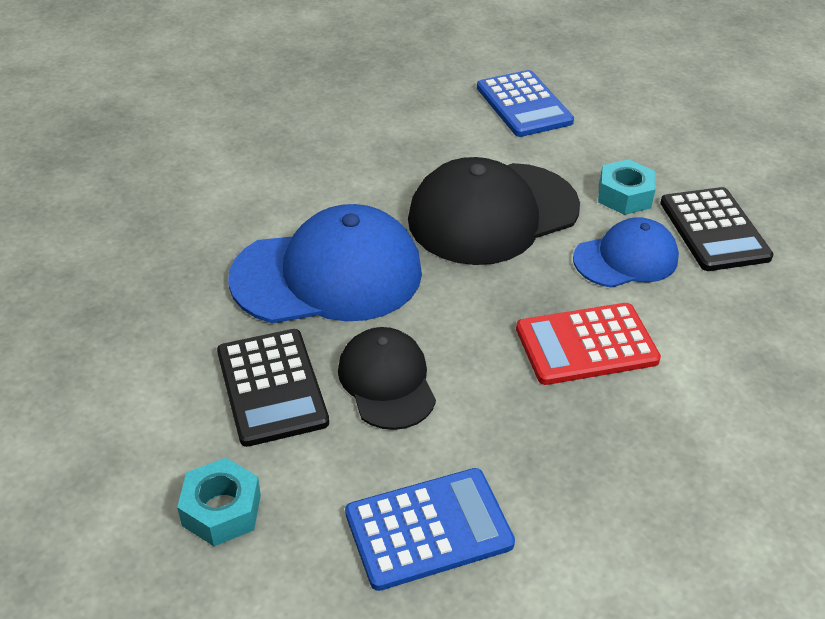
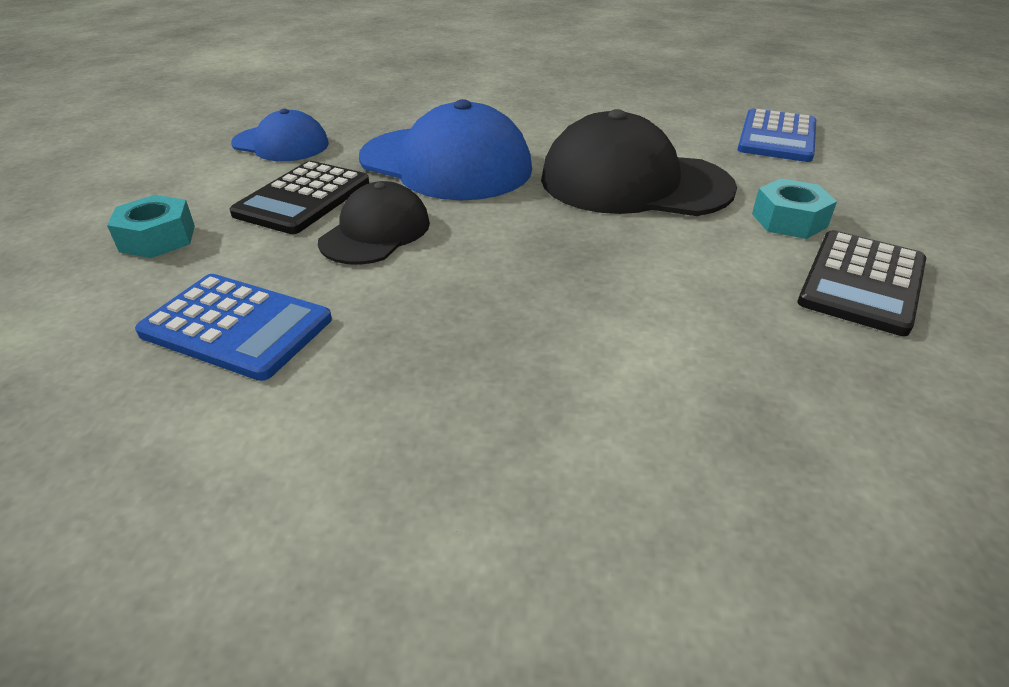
camera: 45 degrees right, 5 degrees down
red calculator [516,303,661,385] -> none
blue cap [573,217,679,288] -> blue cap moved to [231,109,329,161]

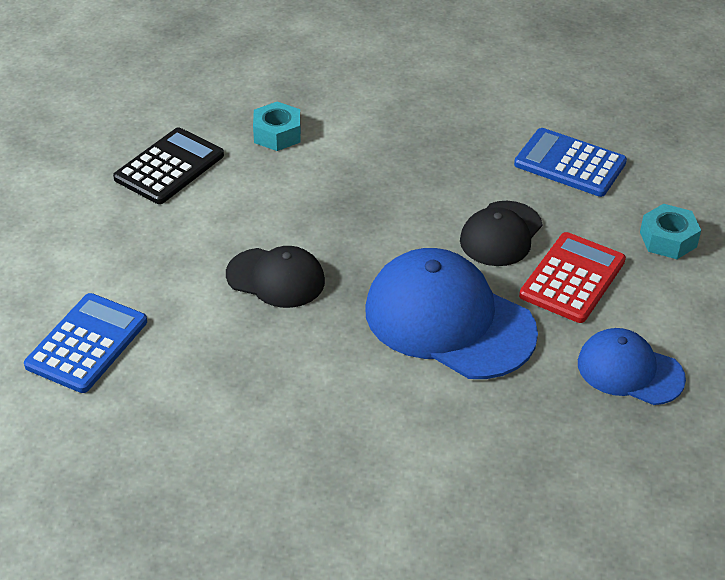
camera: 175 degrees left, 5 degrees up
black calculator [230,161,369,234] -> red calculator [519,232,626,323]
black cap [541,109,737,216] -> black cap [226,246,325,308], size x0.58
turquoise nut [752,178,837,239] -> turquoise nut moved to [253,102,301,151]

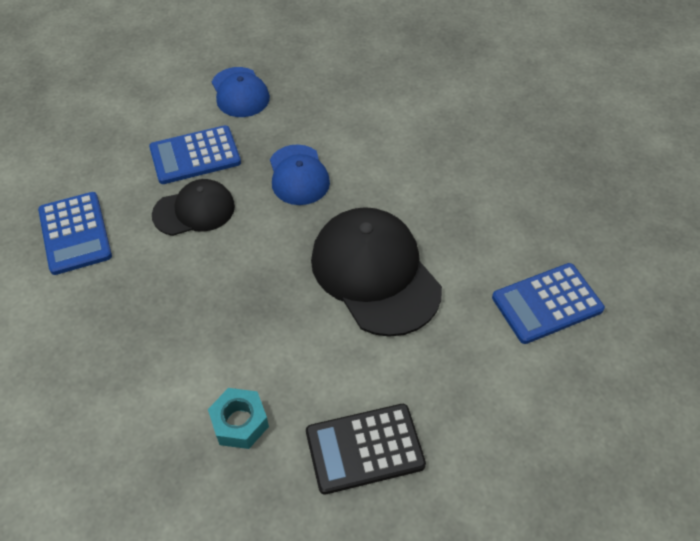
camera: 140 degrees left, 10 degrees up
black cap [226,246,325,308] -> black cap [311,207,442,337], size x1.73
blue cap [365,248,538,379] -> blue cap [270,144,330,205], size x0.58
red calculator [519,232,626,323] -> blue calculator [149,125,241,184]
turquoise nut [640,204,701,259] -> none

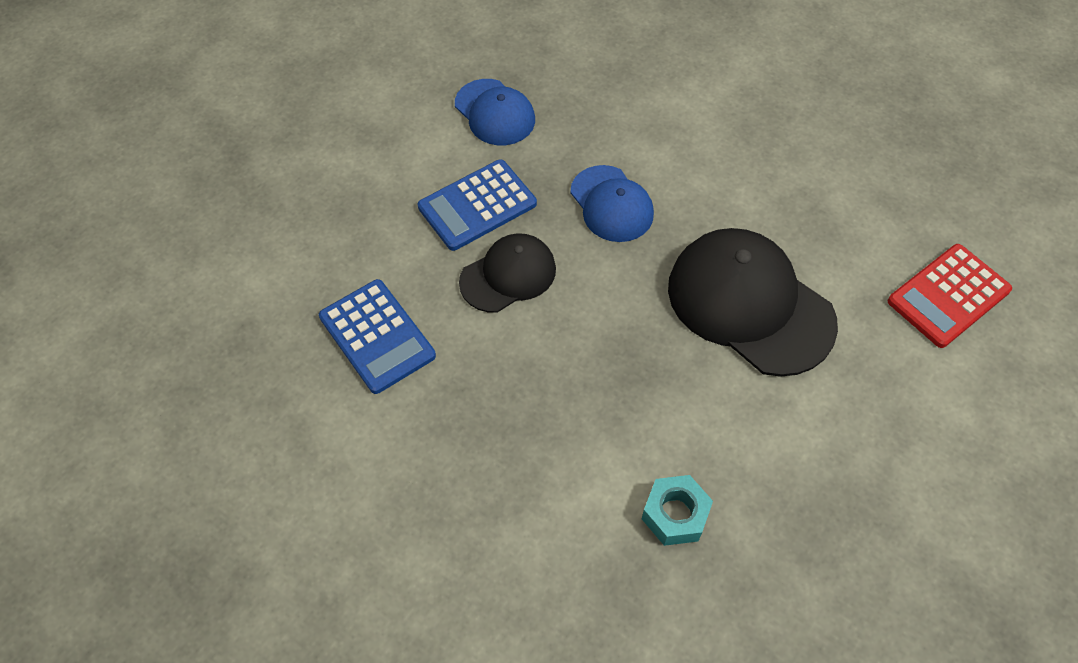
camera: 15 degrees left, 5 degrees up
black calculator [306,404,426,494] -> none
blue calculator [492,263,605,344] -> red calculator [888,244,1012,348]

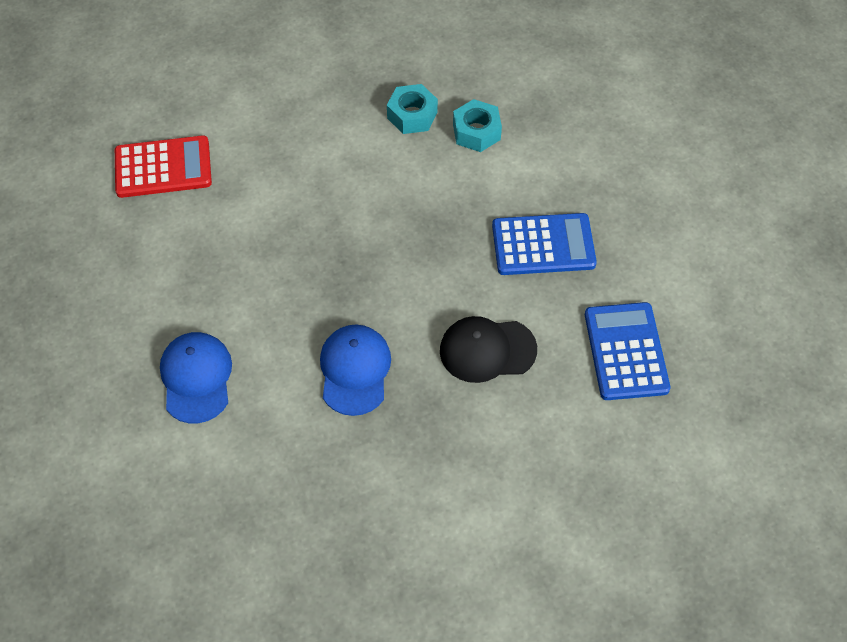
camera: 150 degrees left, 0 degrees up
blue calculator [418,159,537,251] -> blue calculator moved to [492,213,597,275]
blue cap [455,79,535,145] -> blue cap moved to [160,332,232,423]
black cap [668,228,838,377] -> none
none -> turquoise nut [387,84,438,134]

